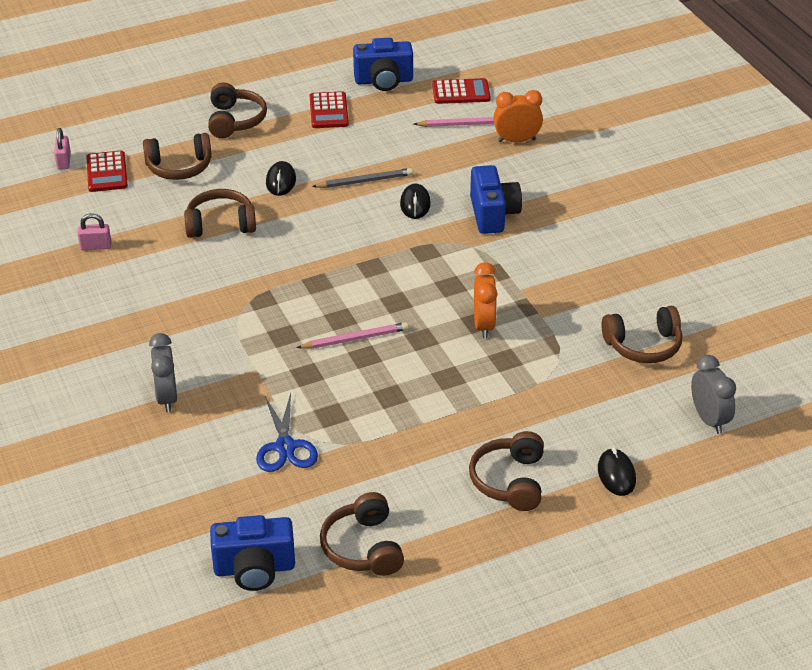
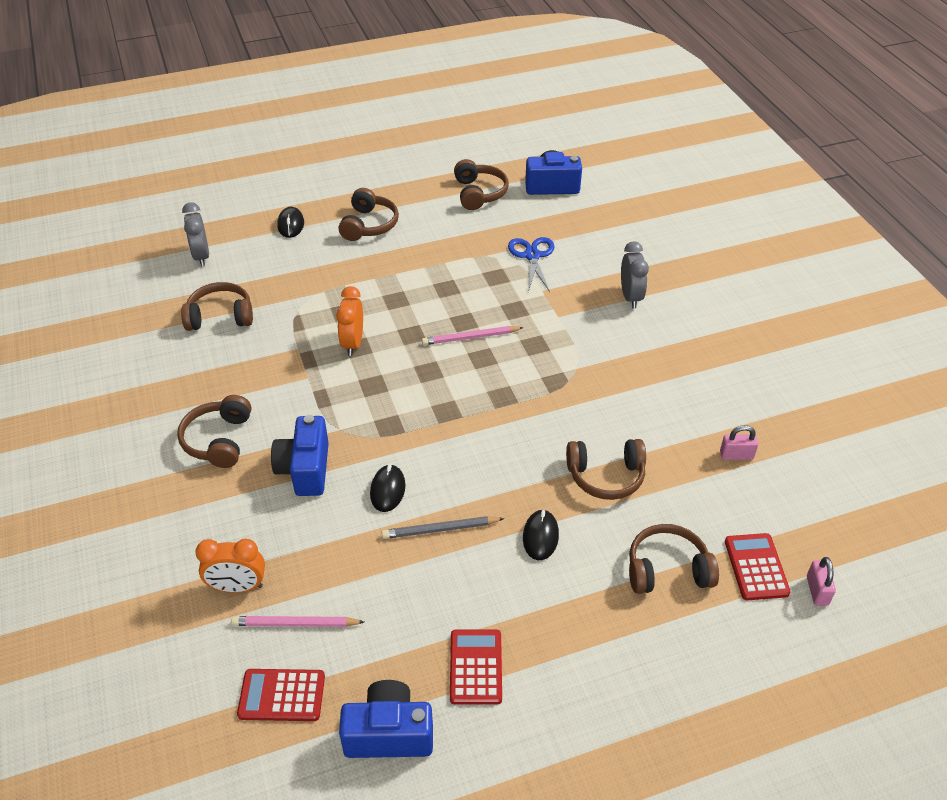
camera: 175 degrees left, 5 degrees up
brown headphones [208,83,267,138] -> brown headphones moved to [177,395,251,468]

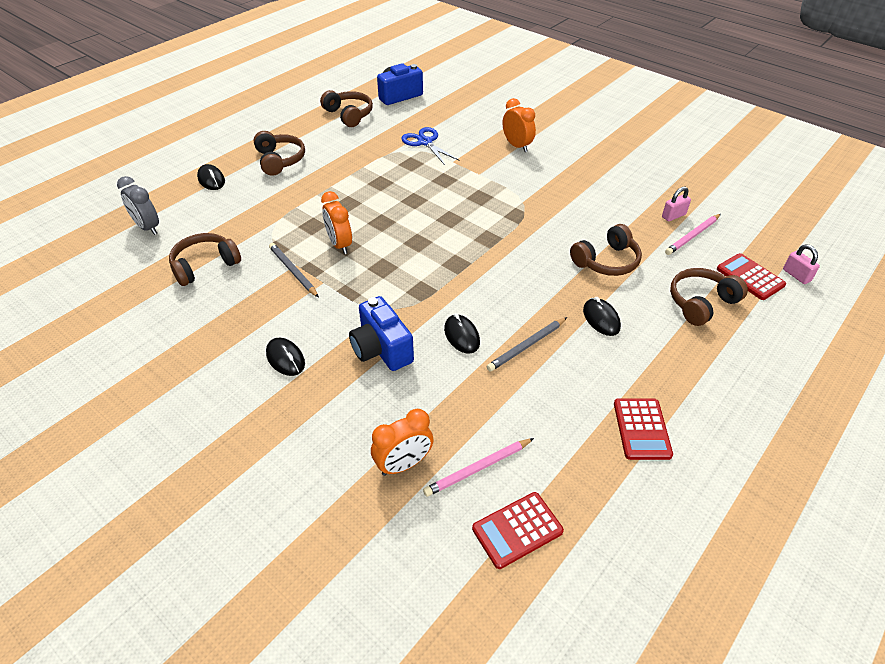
camera: 30 degrees left, 0 degrees up
brown headphones [177,395,251,468] -> black mouse [266,338,305,376]
blue camera [339,680,433,758] -> none
pink pencil [422,326,524,345] -> pink pencil moved to [665,214,721,255]
red calculator [450,630,502,705] -> red calculator turned 150 degrees counterclockwise [614,398,673,460]
grey clock [621,241,649,308] -> orange clock [503,98,536,152]
none -> grey pencil [269,243,319,298]

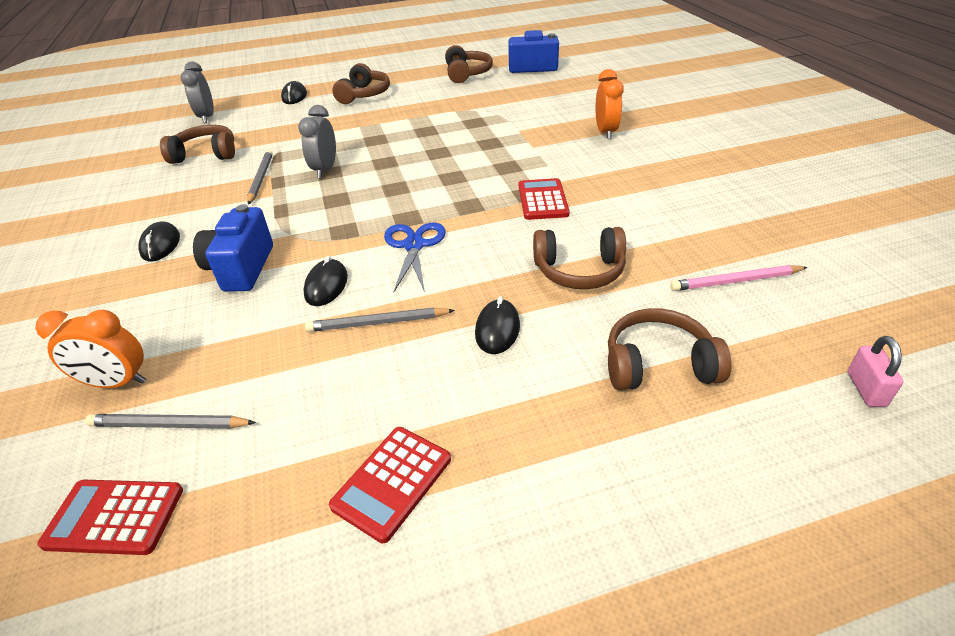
camera: 35 degrees right, 5 degrees down
orange clock [321,191,352,254] -> grey clock [298,105,336,178]
blue scissors [401,127,460,165] -> blue scissors moved to [384,223,446,292]
pink pencil [423,438,534,497] -> grey pencil [85,414,256,429]
pink padlock [662,187,691,221] -> none
red calculator [717,253,786,300] -> red calculator moved to [518,178,570,220]

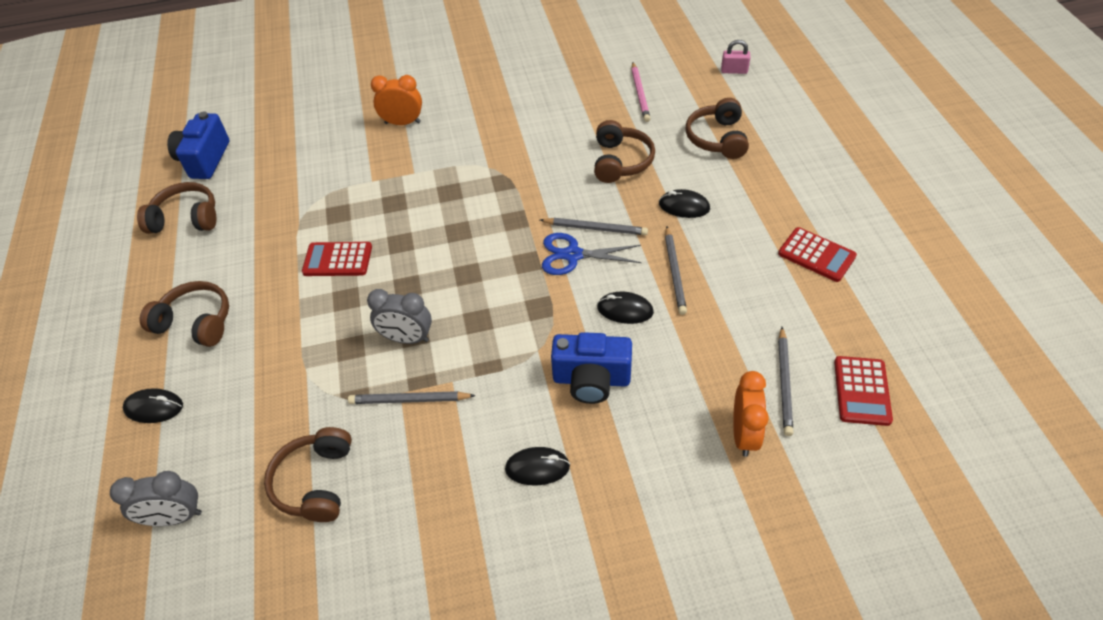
camera: 85 degrees left, 10 degrees up
red calculator [518,178,570,220] -> red calculator moved to [302,242,372,276]
none -> grey pencil [540,218,648,235]

